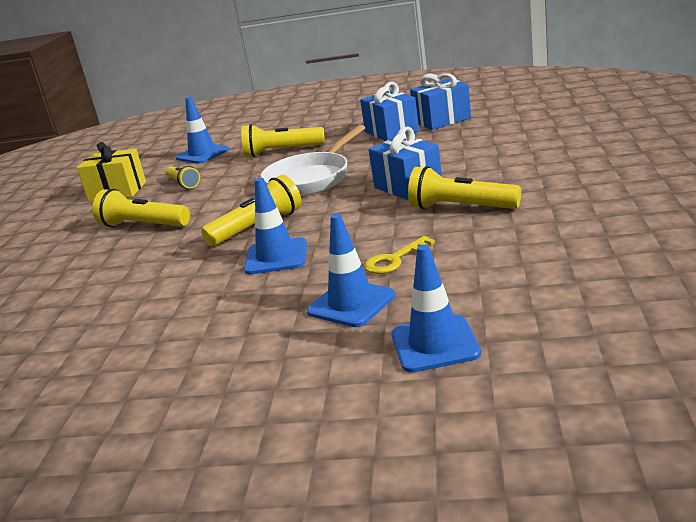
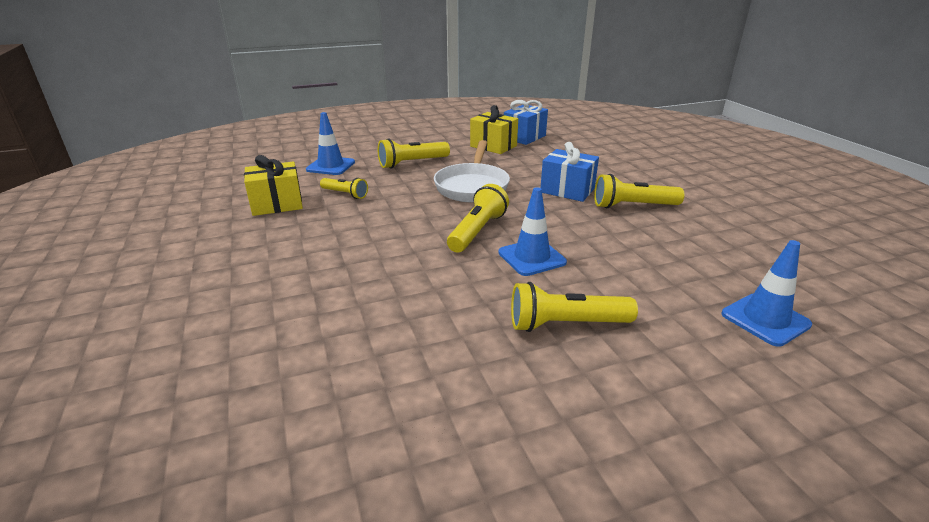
camera: 30 degrees left, 5 degrees up
yellow flashlight [93,189,190,227] -> yellow flashlight moved to [511,282,638,332]
blue traffic cone [307,214,395,327] -> none
blue gift [360,82,419,141] -> yellow gift [470,105,518,154]
yellow key [364,236,435,274] -> none

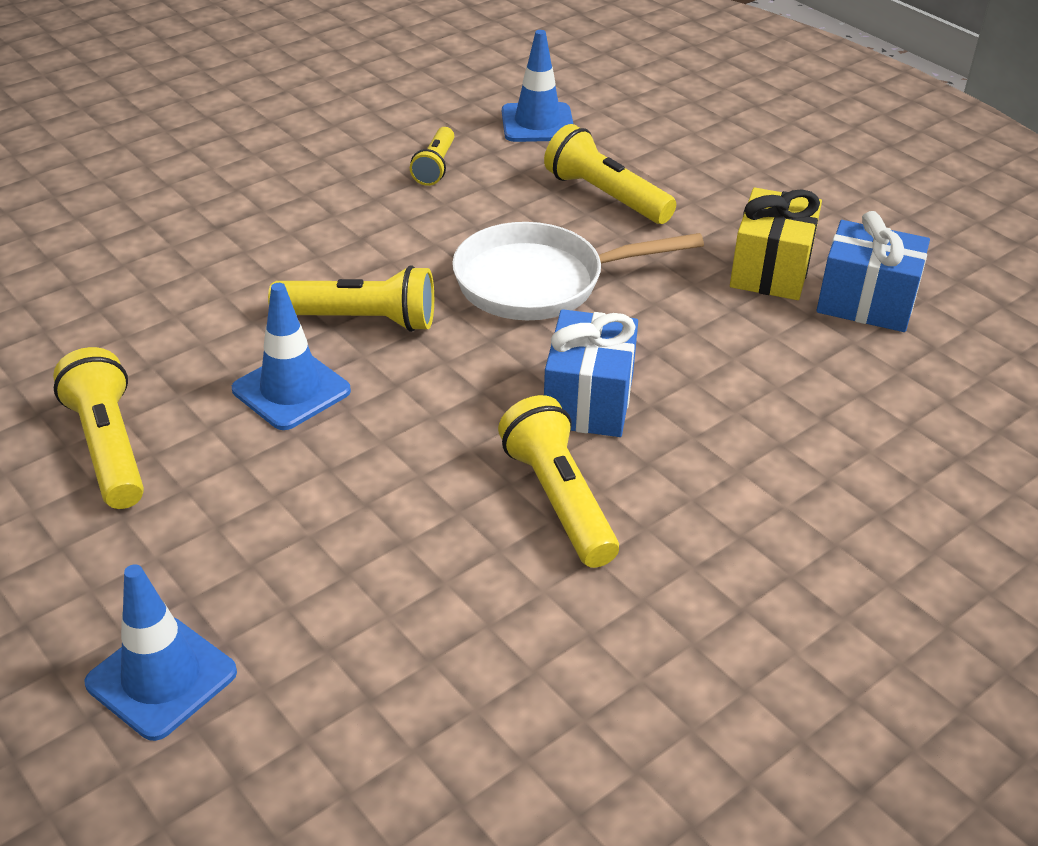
camera: 70 degrees right, 10 degrees up
yellow gift [244,155,303,216] -> none

